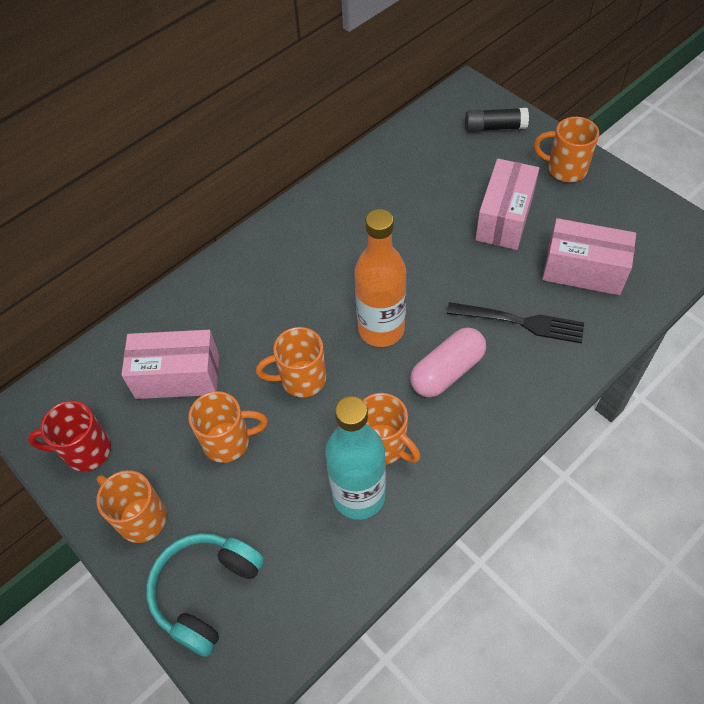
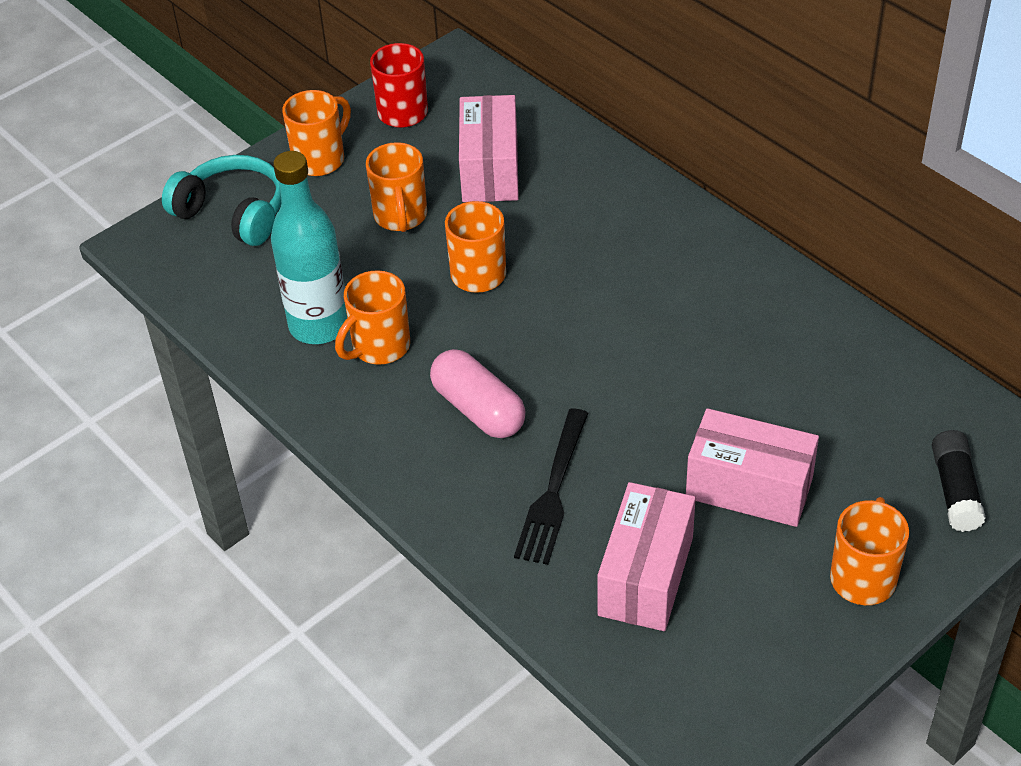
camera: 90 degrees right, 10 degrees down
orange bottle [354,209,406,347] -> none

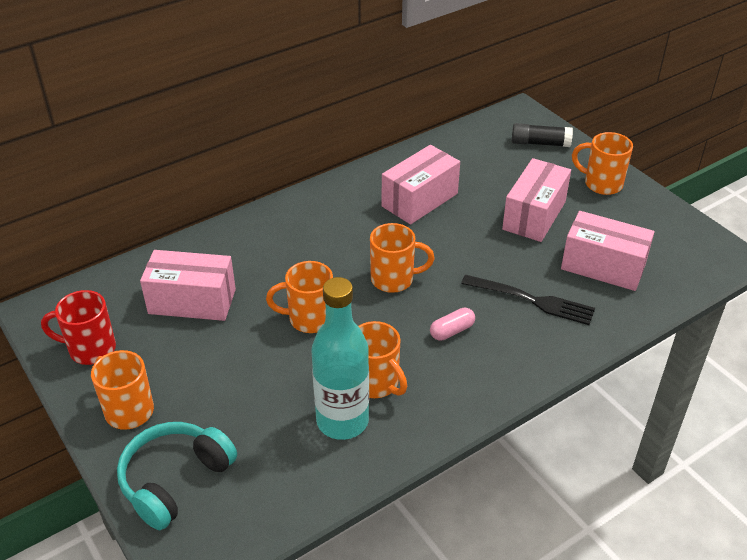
camera: 85 degrees left, 5 degrees down
orange mug [366,142,427,232] -> orange mug moved to [370,223,435,293]
pink capsule [430,349,526,438] -> pink capsule [430,307,475,341], size x0.57
none -> pink box [381,145,460,225]

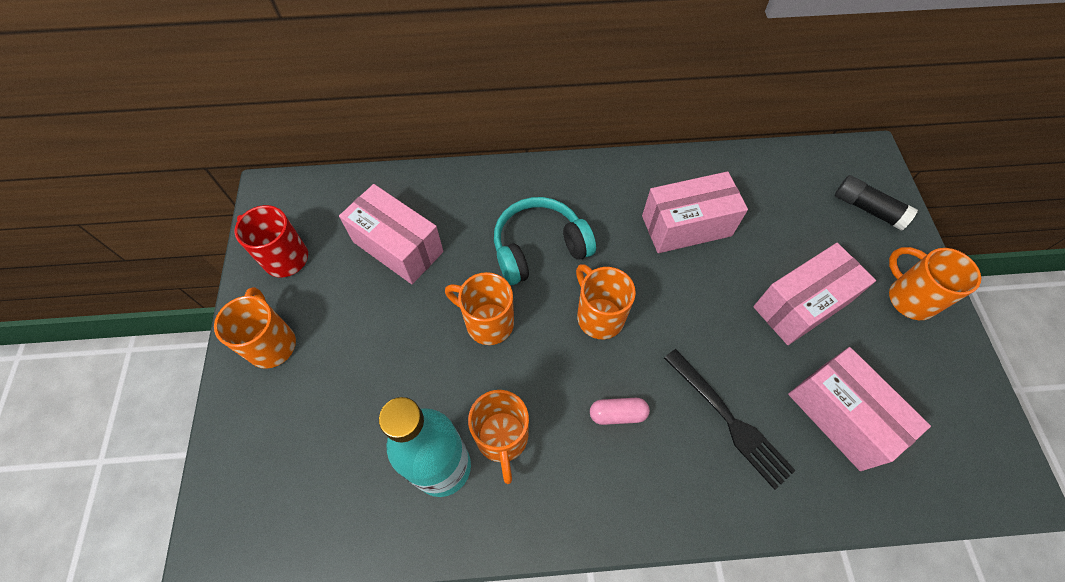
camera: 30 degrees right, 20 degrees up
turquoise headphones [117,422,237,530] -> turquoise headphones moved to [494,197,596,285]
orange mug [370,223,435,293] -> orange mug turned 150 degrees counterclockwise [576,264,636,339]

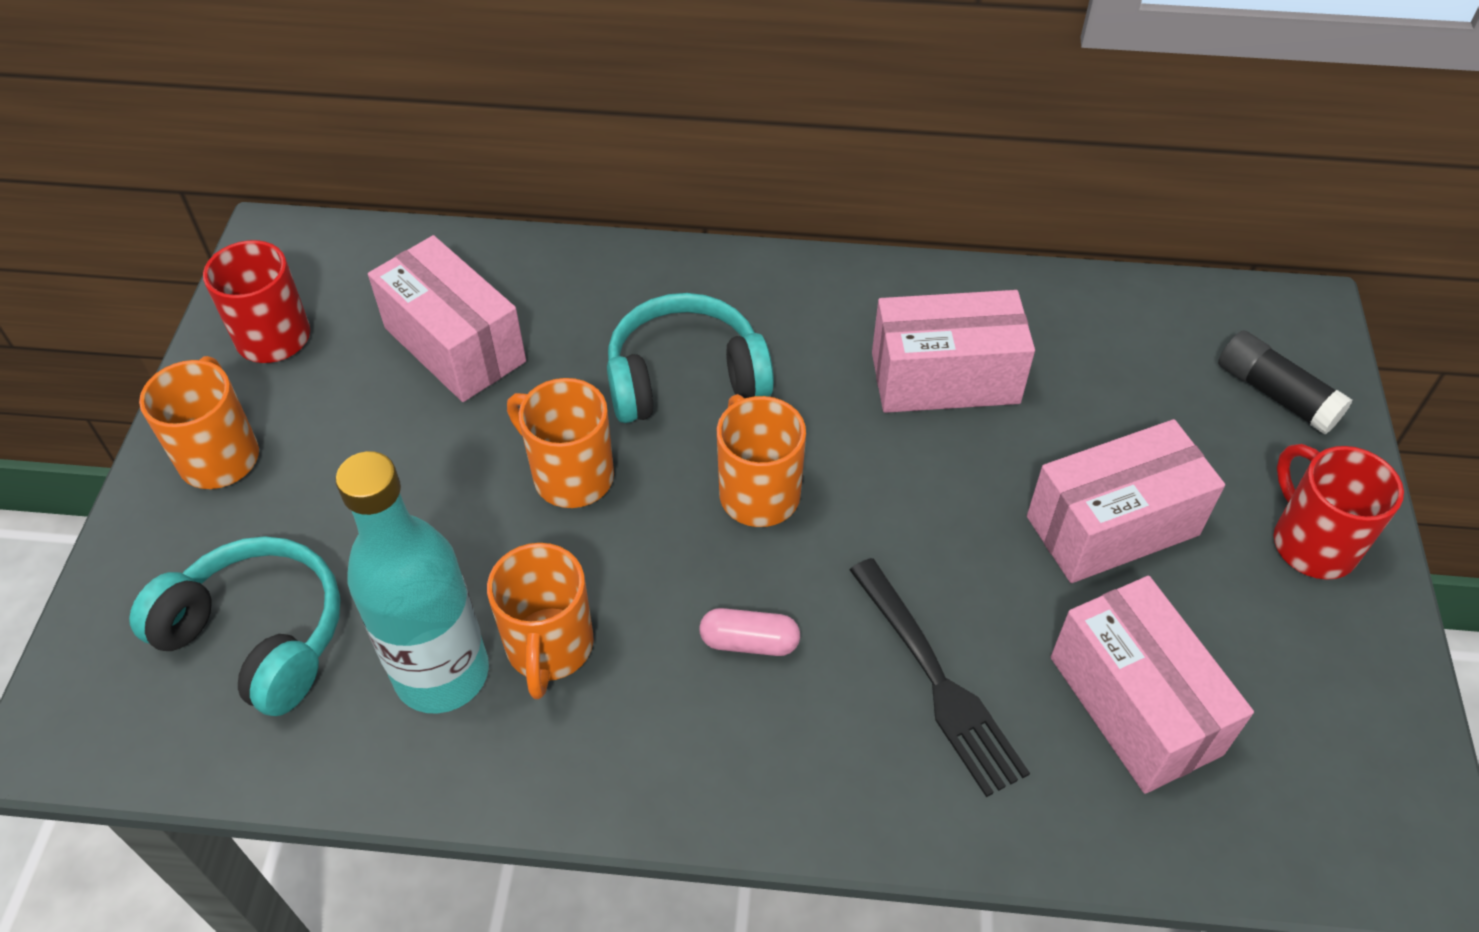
camera: 10 degrees right, 10 degrees down
orange mug [889,247,981,320] -> red mug [1274,444,1404,580]
none -> turquoise headphones [129,536,340,716]

